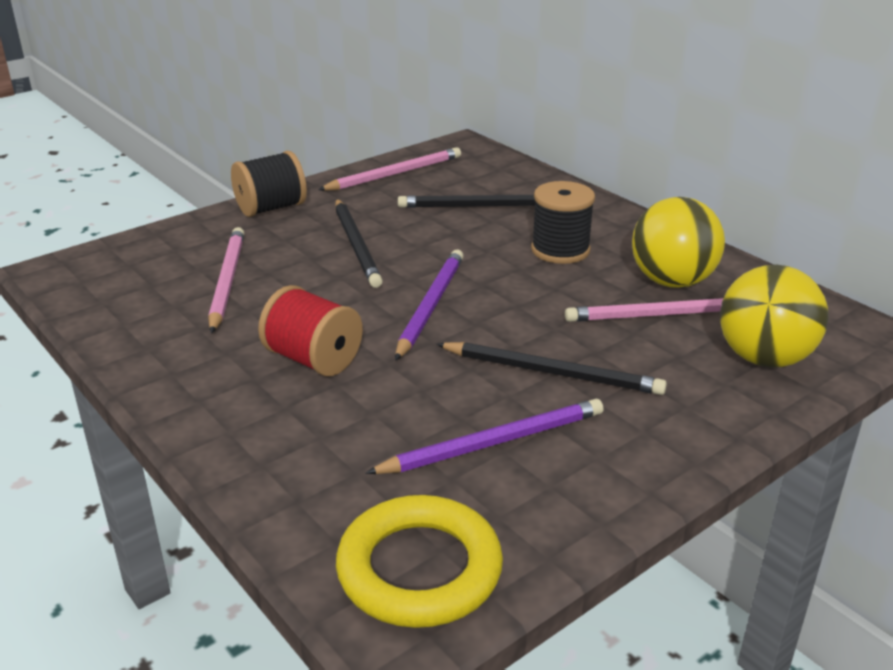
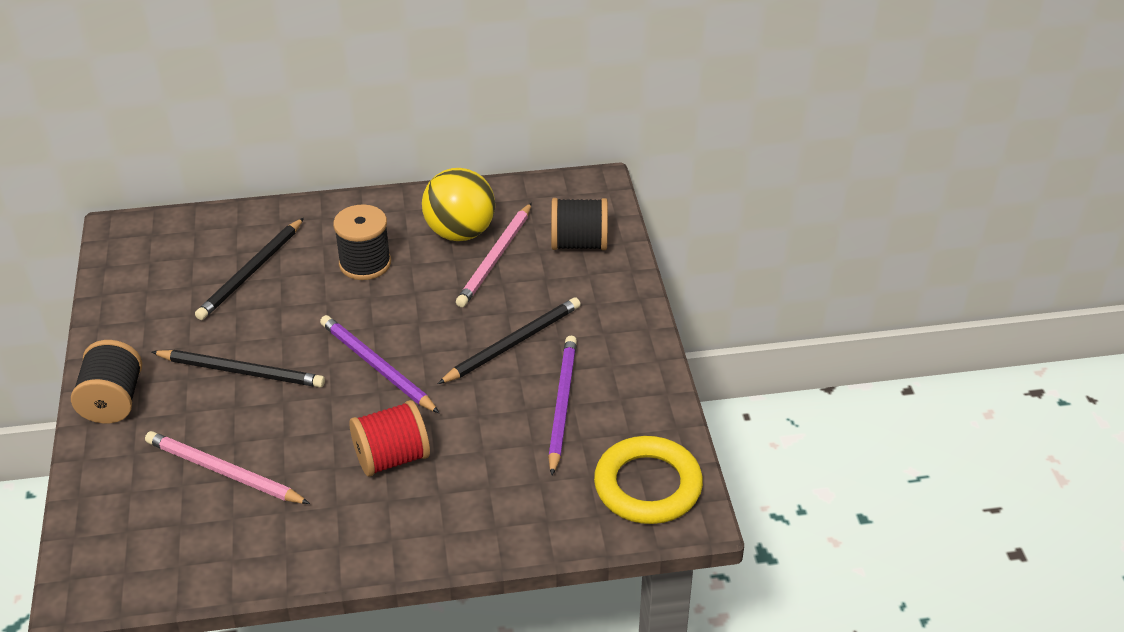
camera: 60 degrees left, 10 degrees up
pink pencil [318,147,461,191] -> none
yellow ball [720,265,829,368] -> black spool [551,198,608,250]

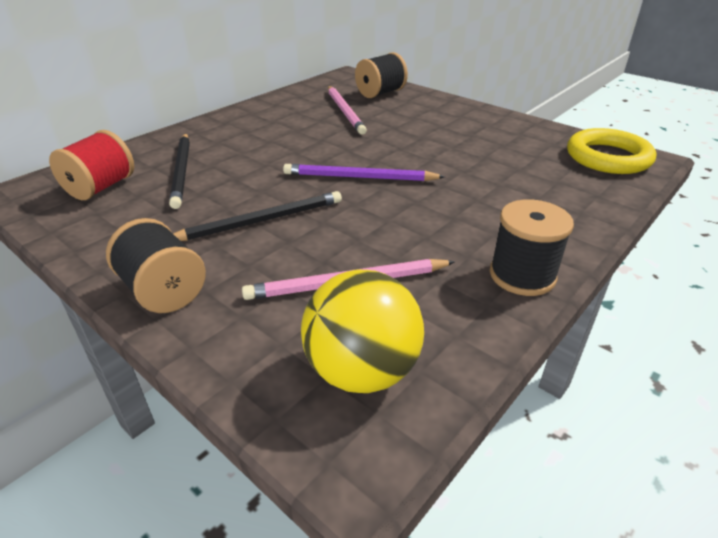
camera: 40 degrees left, 5 degrees down
black spool [333,204,391,280] -> black spool moved to [490,199,574,296]
red spool [349,400,430,476] -> red spool moved to [49,130,134,200]
yellow ball [422,168,495,241] -> yellow ball moved to [301,270,424,393]
black pencil [438,297,581,384] -> none
purple pencil [548,336,577,475] -> none

